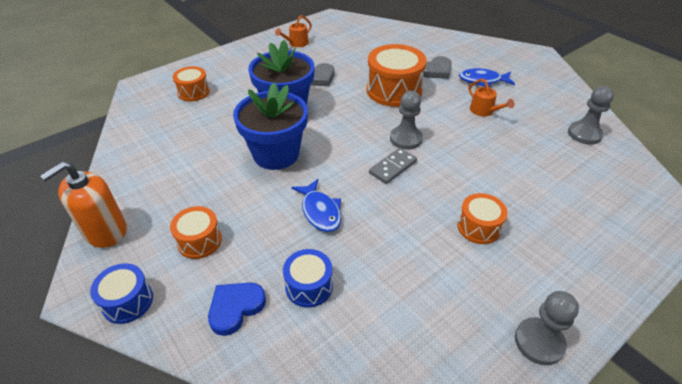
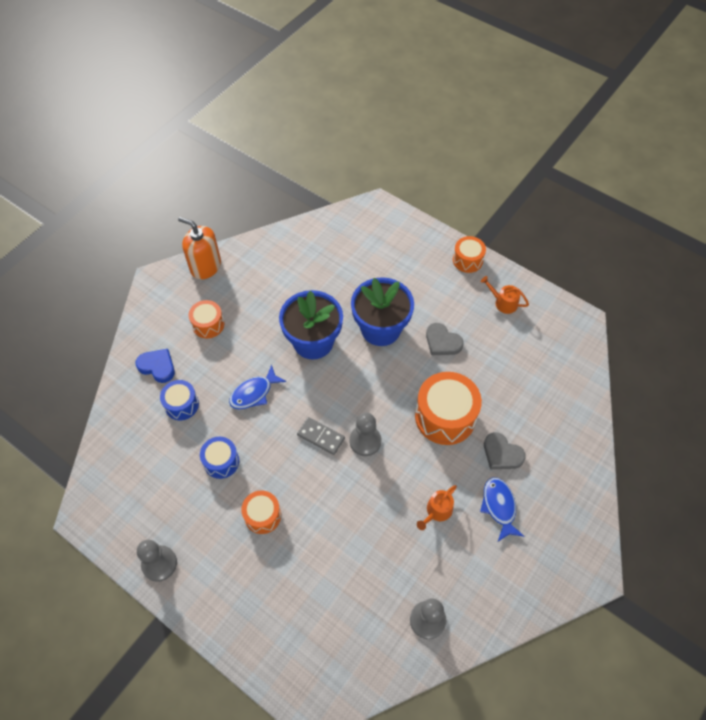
camera: 75 degrees right, 15 degrees up
blue drum [90,263,153,324] -> blue drum moved to [200,437,239,479]
orange drum [173,66,210,101] -> orange drum moved to [453,236,486,273]

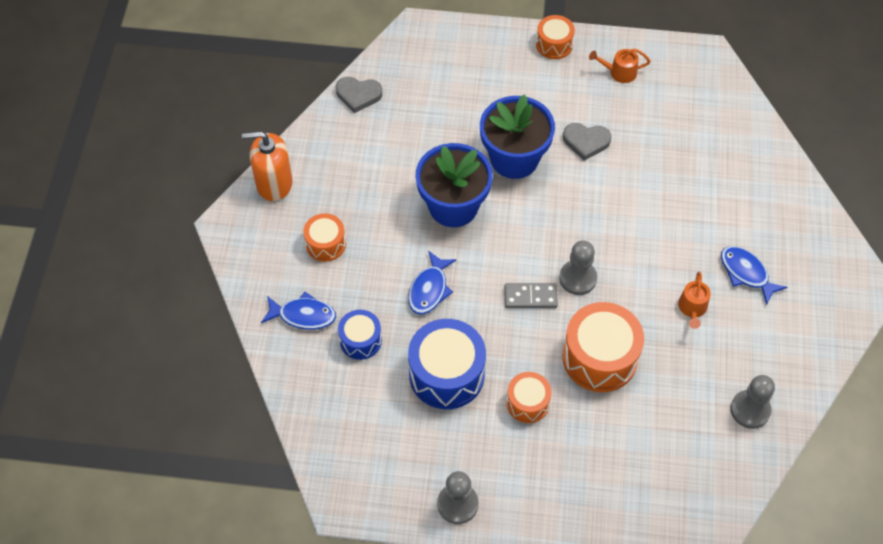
camera: 30 degrees left, 0 degrees up
blue heart [135,349,175,383] -> blue fish [261,292,336,330]
blue drum [200,437,239,479] -> blue drum [408,319,486,409], size x1.77
orange drum [415,372,482,445] -> orange drum moved to [562,302,644,392]
grey heart [484,432,526,469] -> grey heart moved to [336,77,382,113]

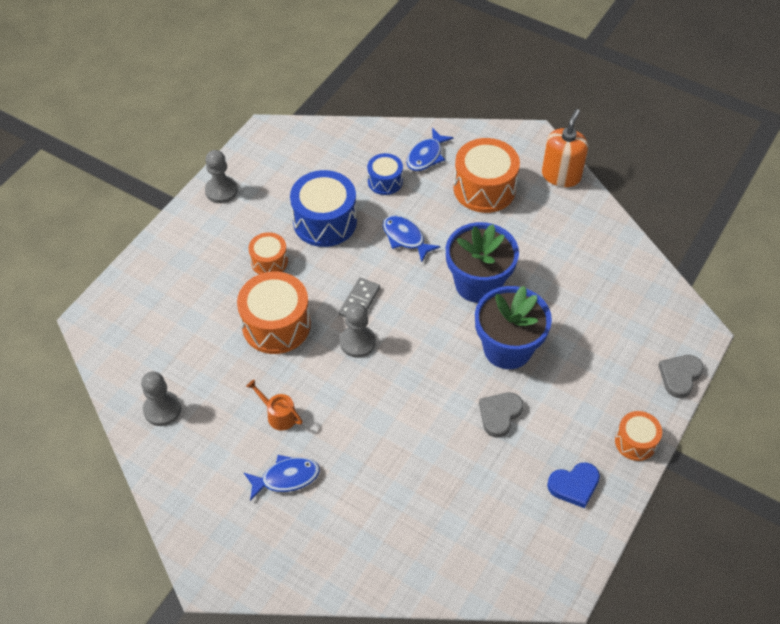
camera: 115 degrees right, 5 degrees down
orange drum [303,213,346,262] -> orange drum [454,138,520,213], size x1.77
grey heart [336,77,382,113] -> grey heart moved to [658,355,704,398]
orange watering can [589,49,651,83] -> blue heart [547,462,600,508]

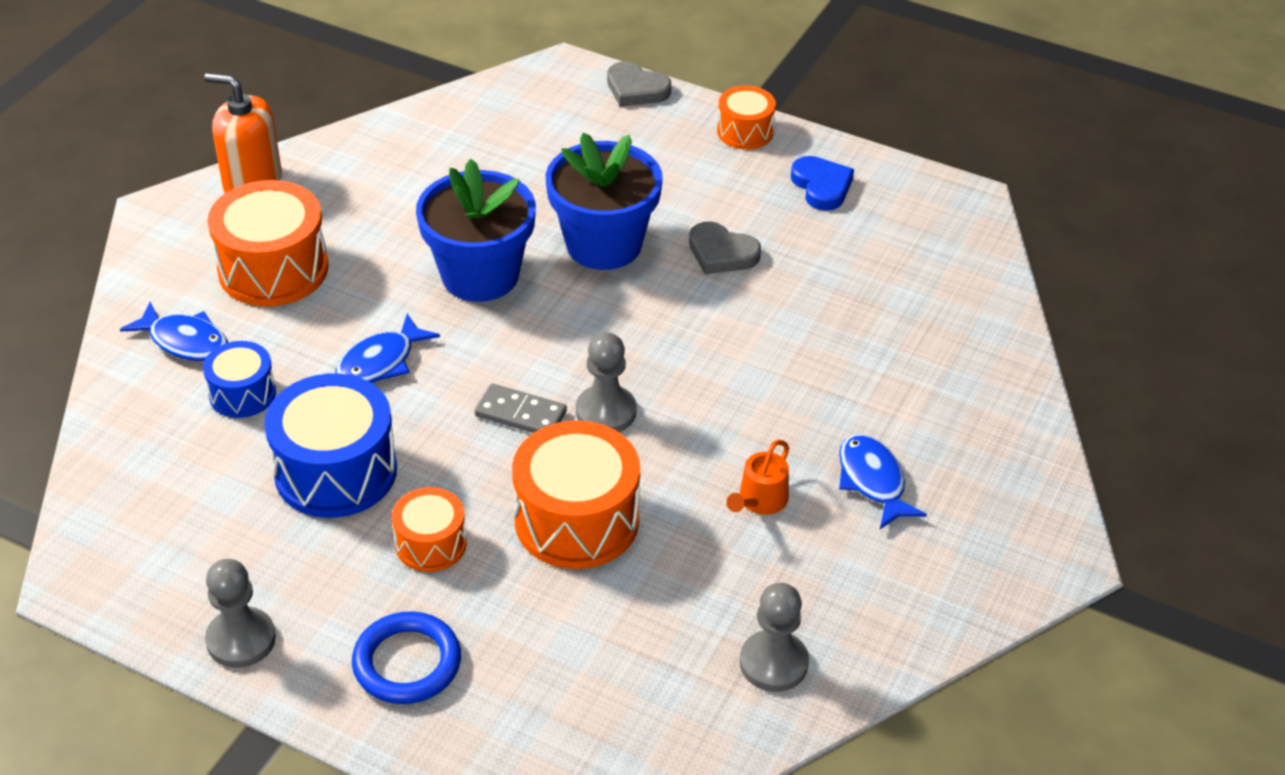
camera: 95 degrees left, 10 degrees down
none -> blue ring [352,611,461,704]

